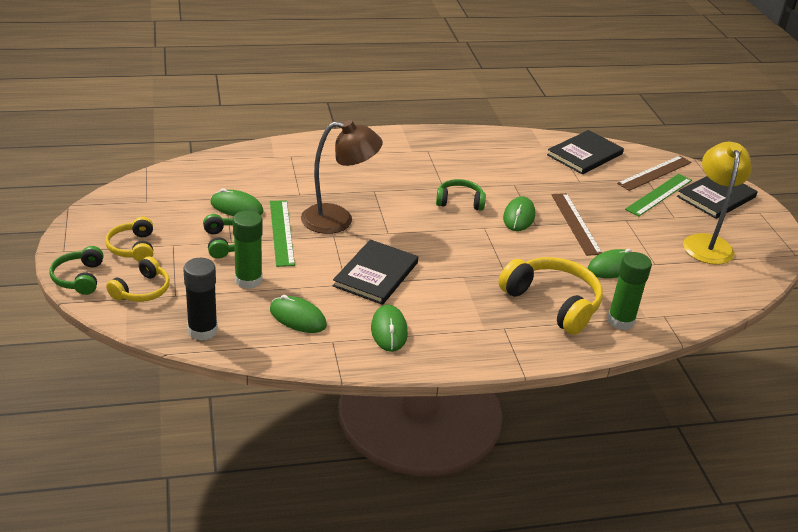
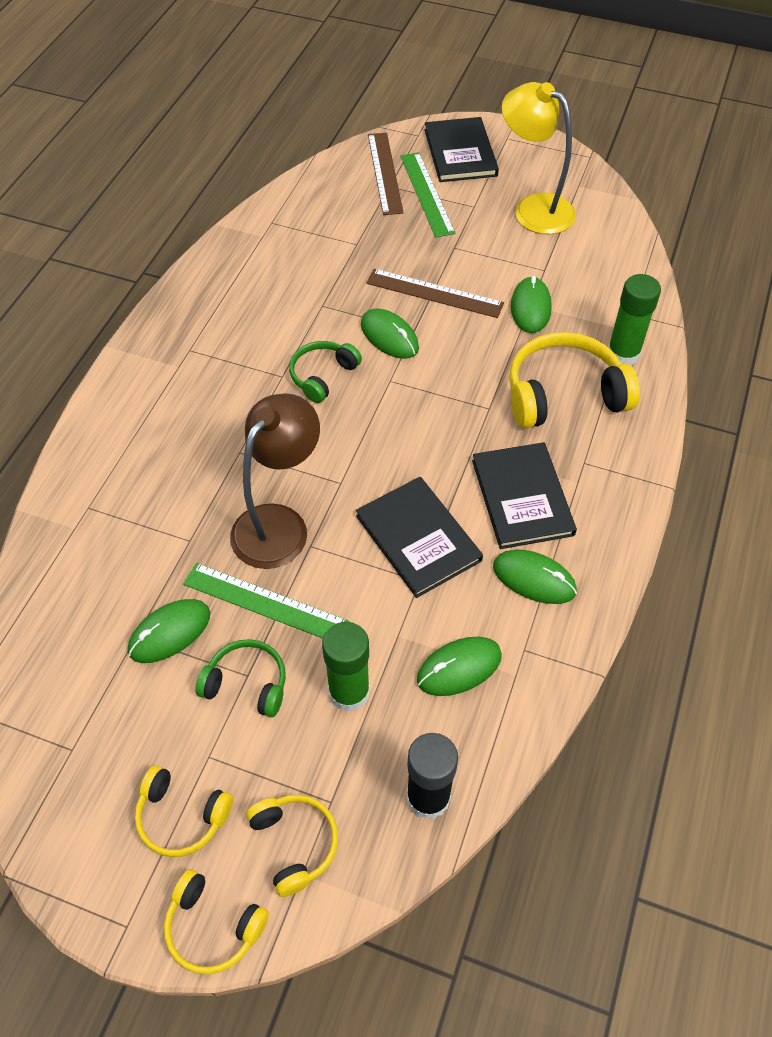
camera: 55 degrees left, 20 degrees up
green headphones [49,246,103,295] -> yellow headphones [164,869,269,974]
black book [547,130,624,174] -> black book moved to [472,442,577,549]

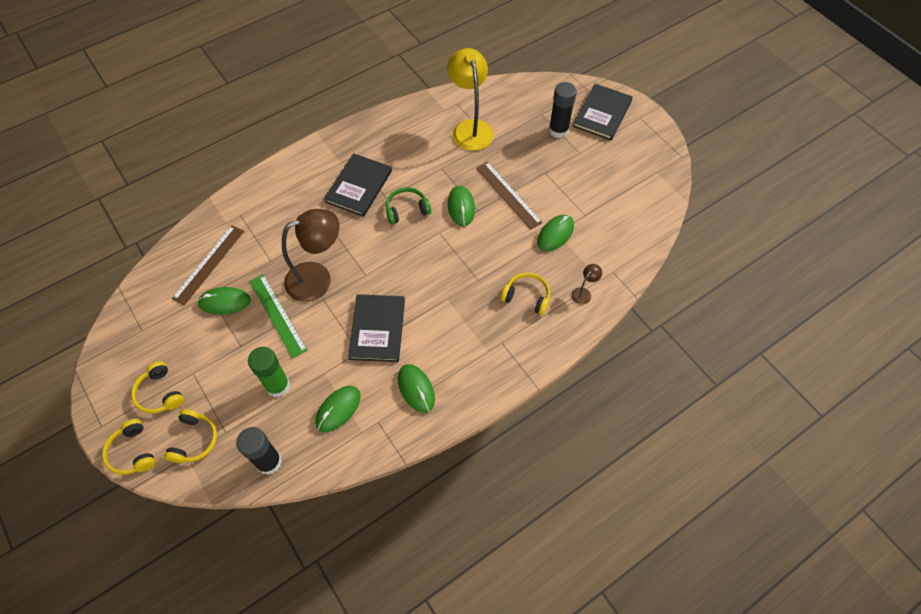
camera: 35 degrees right, 5 degrees up
green headphones [196,639,286,717] -> none
brown ruler [368,133,404,215] -> brown ruler moved to [172,225,244,305]
green ruler [400,152,455,237] -> black glue stick [549,82,577,138]
green mouse [417,637,502,696] -> green mouse turned 60 degrees counterclockwise [315,386,361,432]
black book [472,442,577,549] -> black book moved to [324,153,392,217]
yellow lamp [502,82,576,234] -> yellow lamp moved to [447,48,494,151]
yellow headphones [509,332,640,429] -> yellow headphones [501,273,550,315], size x0.58
green glue stick [608,274,661,365] -> brown lamp [572,264,602,304]

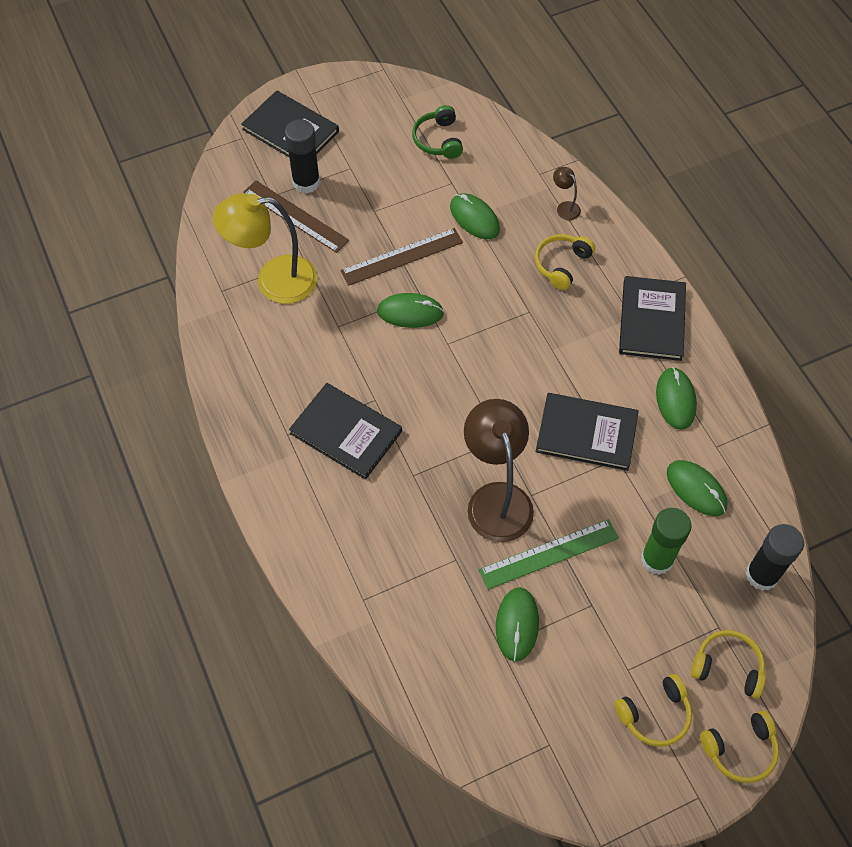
camera: 80 degrees left, 0 degrees up
brown ruler [172,225,244,305] -> brown ruler moved to [243,180,349,253]
green headphones [386,187,431,225] -> green headphones moved to [412,105,463,159]
green mouse [398,364,435,413] -> green mouse turned 75 degrees counterclockwise [656,367,697,430]
none -> black book [619,276,686,361]

